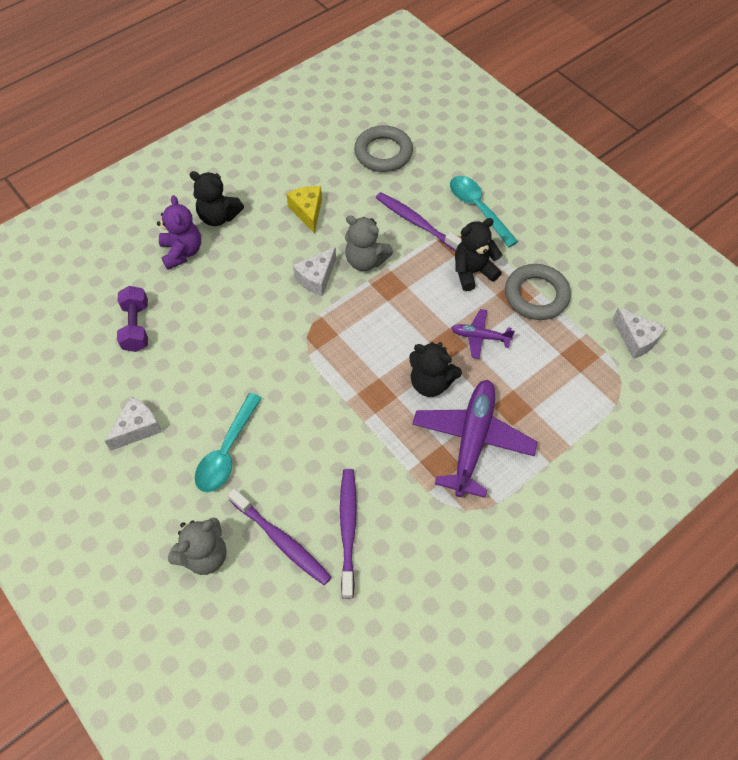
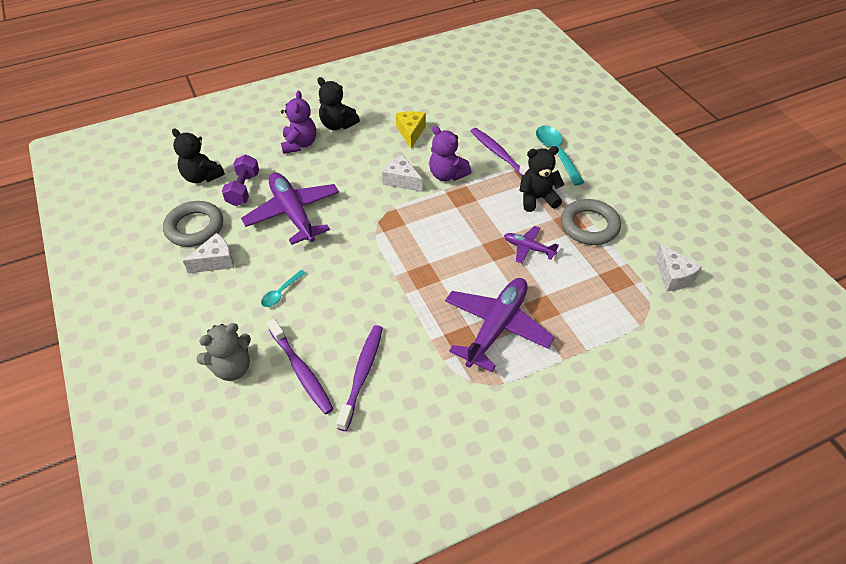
camera: 15 degrees right, 10 degrees down
turquoise spoon [195,393,262,492] -> turquoise spoon [261,270,306,307], size x0.56
white cheese [293,247,336,296] -> white cheese turned 75 degrees clockwise [382,155,422,192]
grey teddy bear [345,216,393,271] -> purple teddy bear [429,126,472,181]
grey ring [354,125,413,172] -> grey ring moved to [163,201,223,247]
black teddy bear [409,342,462,397] -> black teddy bear moved to [172,128,225,183]
none -> purple plane [241,172,339,245]

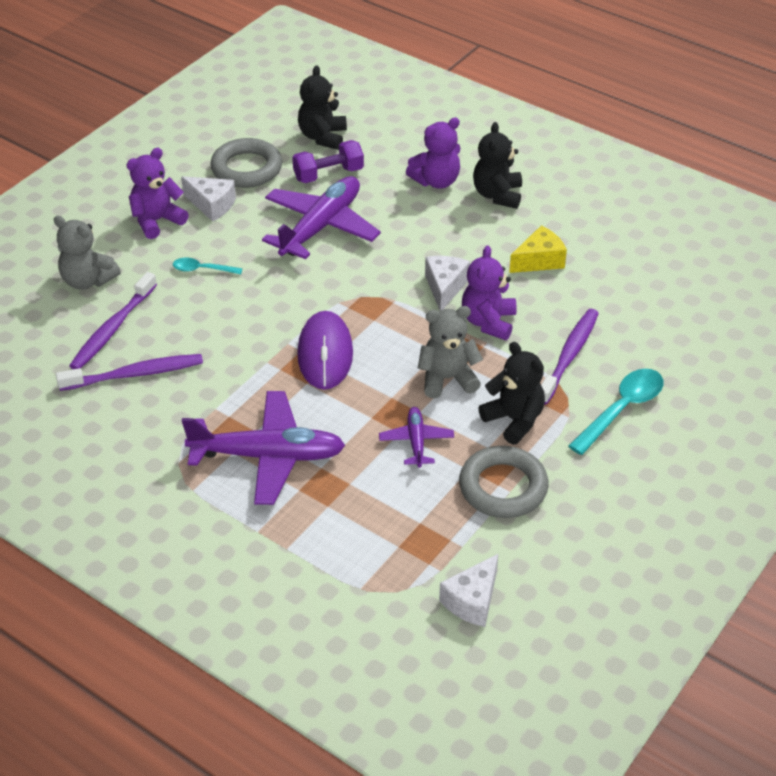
camera: 60 degrees right, 5 degrees down
none -> purple teddy bear [126,148,189,239]
none -> purple mouse [297,311,353,390]
none -> grey teddy bear [418,306,483,398]

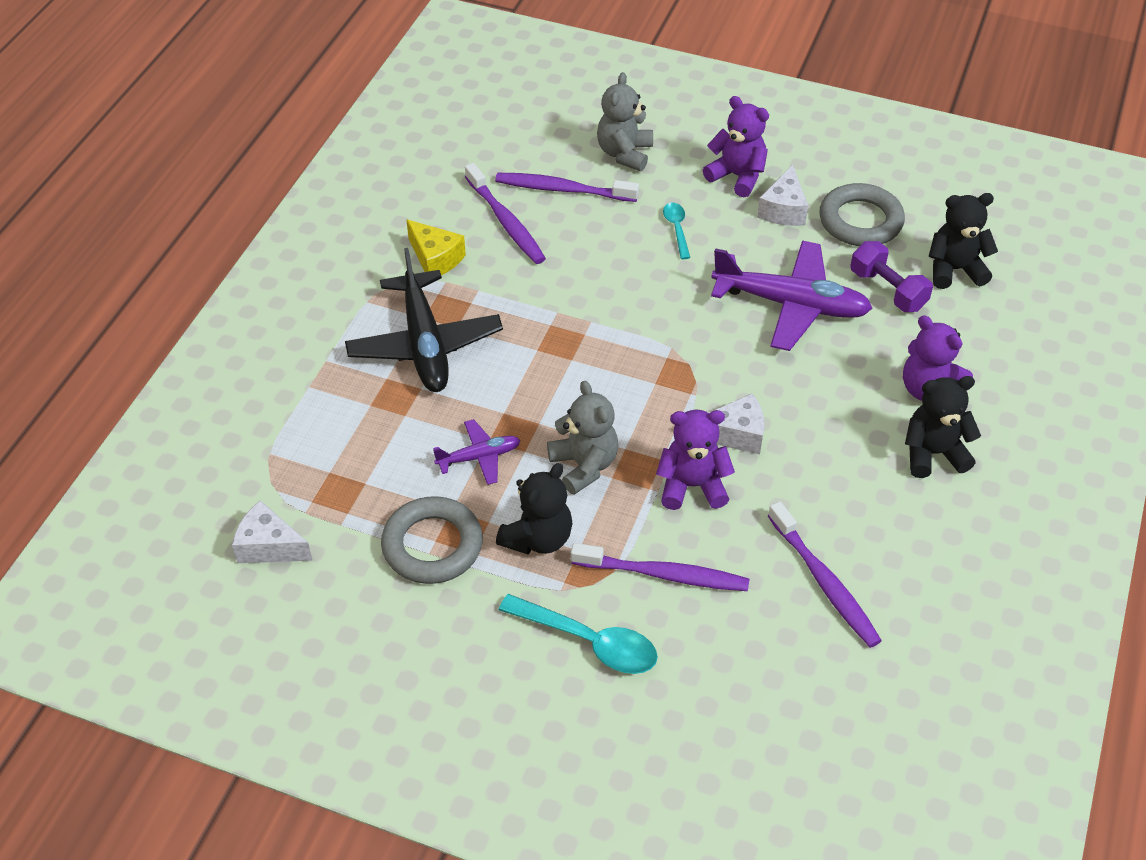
camera: 75 degrees right, 5 degrees up
purple plane [182,391,345,505] -> black plane [345,248,503,392]
purple mouse [297,311,353,390] -> none
yellow cheese [509,225,567,273] -> yellow cheese moved to [406,220,466,275]
none -> purple toothbrush [768,501,882,648]

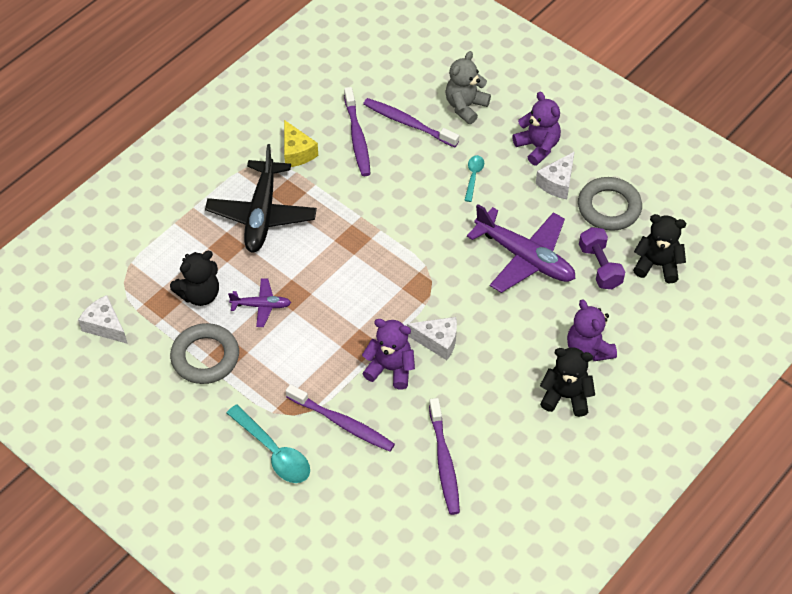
camera: 20 degrees right, 5 degrees up
black teddy bear [496,463,573,554] -> black teddy bear moved to [170,251,219,306]
grey teddy bear [547,381,618,495] -> none

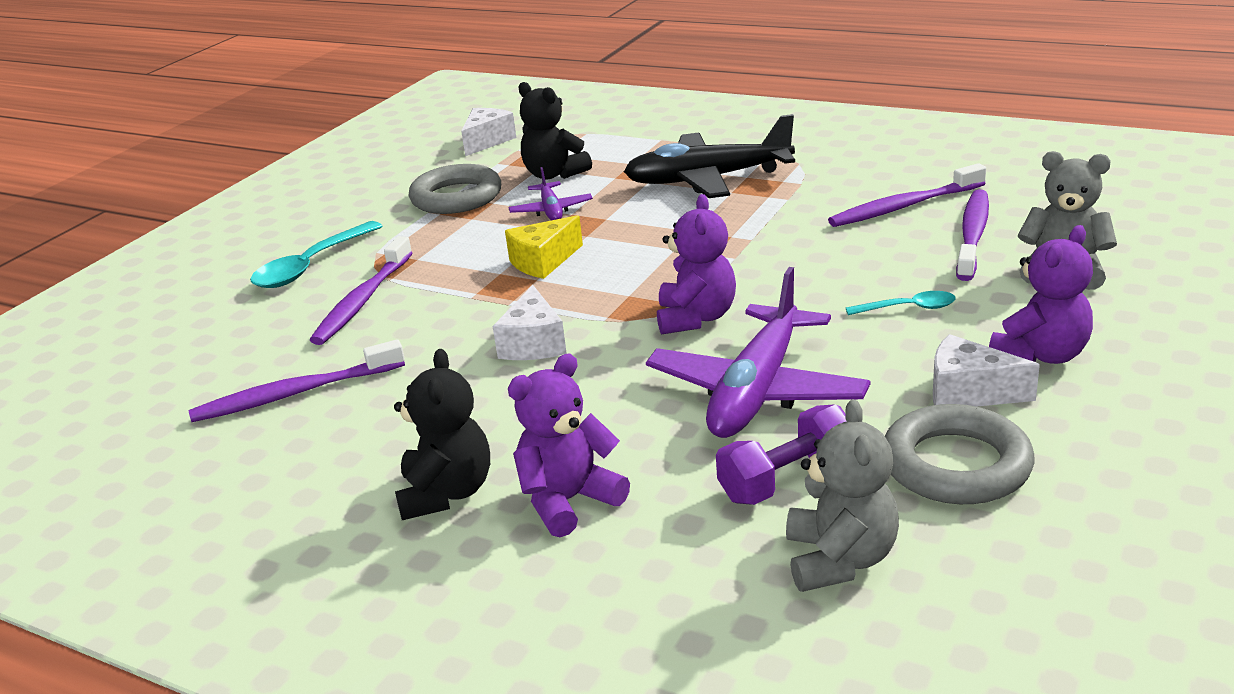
camera: 80 degrees right, 25 degrees down
yellow cheese [284,120,318,167] -> yellow cheese moved to [505,215,583,279]
purple teddy bear [362,319,415,389] -> purple teddy bear moved to [657,194,736,335]
black teddy bear [633,214,686,283] -> grey teddy bear [786,399,899,592]

